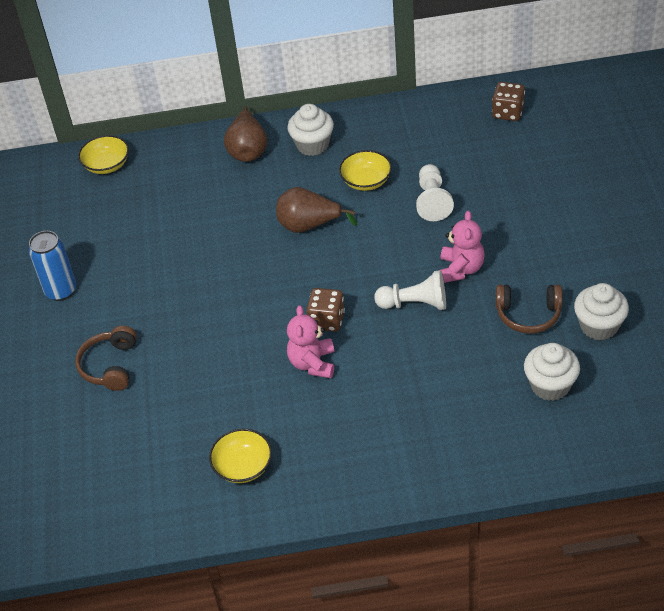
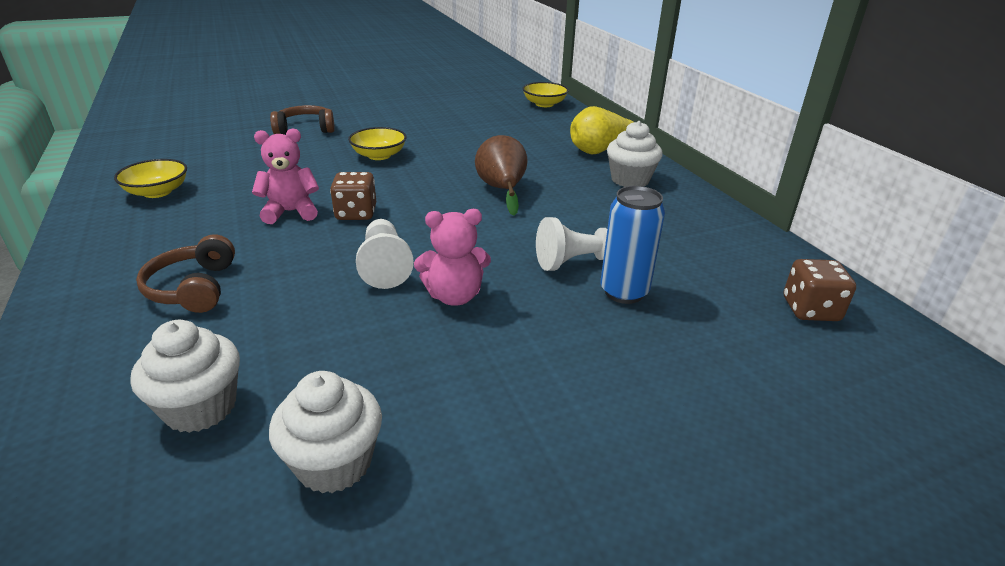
camera: 70 degrees right, 15 degrees down
blue can [29,231,76,301] -> blue can moved to [600,186,665,304]
brown pear [224,106,267,162] -> yellow pear [570,106,634,154]
yellow bowl [339,150,392,191] -> yellow bowl moved to [348,127,406,160]
brown headphones [496,284,563,334] -> brown headphones moved to [136,234,235,313]

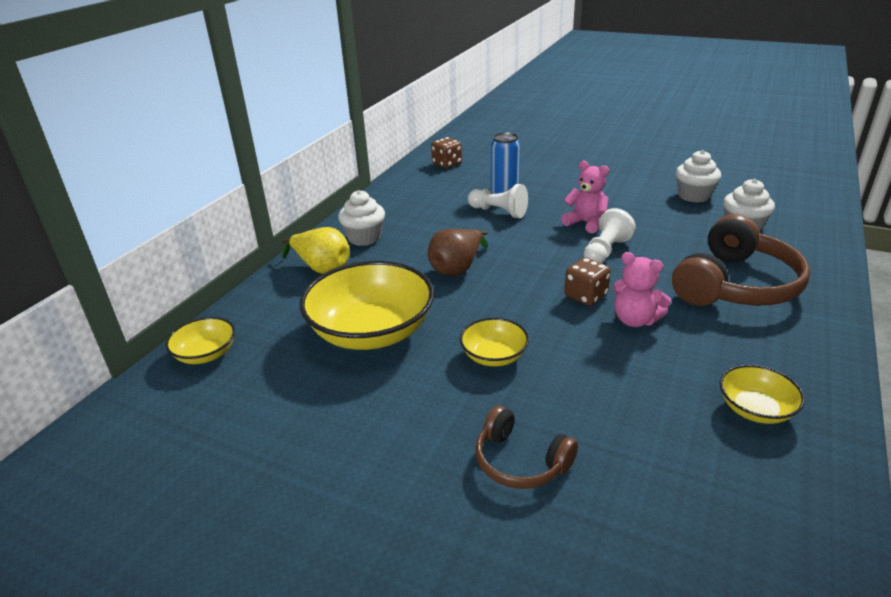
camera: 130 degrees left, 0 degrees up
brown headphones [136,234,235,313] -> brown headphones [672,214,810,306], size x1.84
none -> yellow bowl [300,261,434,350]

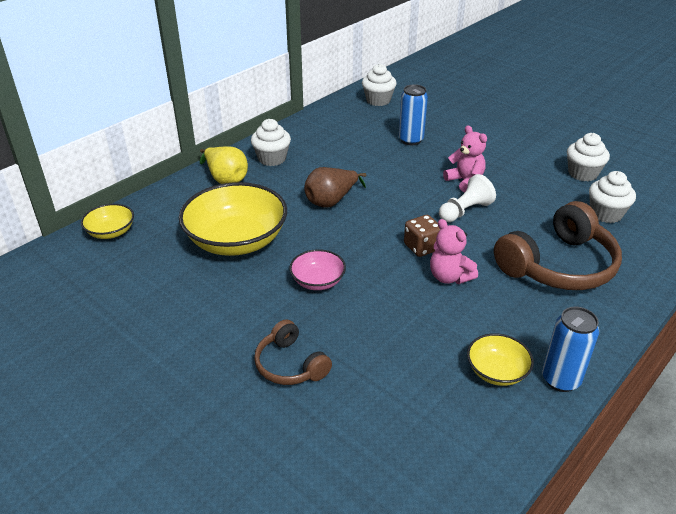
camera: 15 degrees right, 5 degrees up
brown dice [431,137,462,168] -> white cupcake [362,64,397,106]
yellow bowl [460,318,529,366] -> pink bowl [289,249,346,290]
white pawn [468,184,528,218] -> none
none -> blue can [542,307,599,392]

